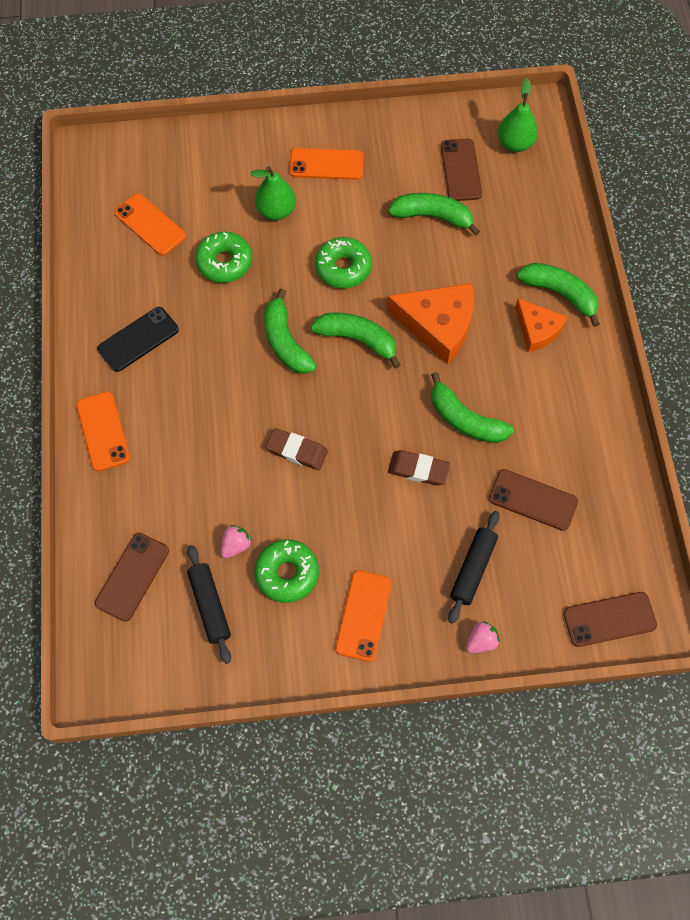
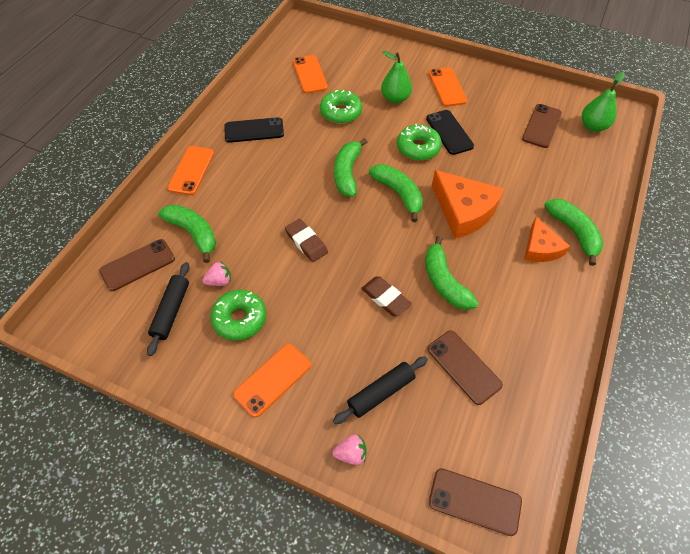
camera: 30 degrees right, 10 degrees down
orange phone [289,148,363,180] -> orange phone turned 45 degrees clockwise [428,67,467,107]
green banana [388,193,480,235] -> green banana moved to [158,205,216,263]
none -> black phone [426,110,474,155]

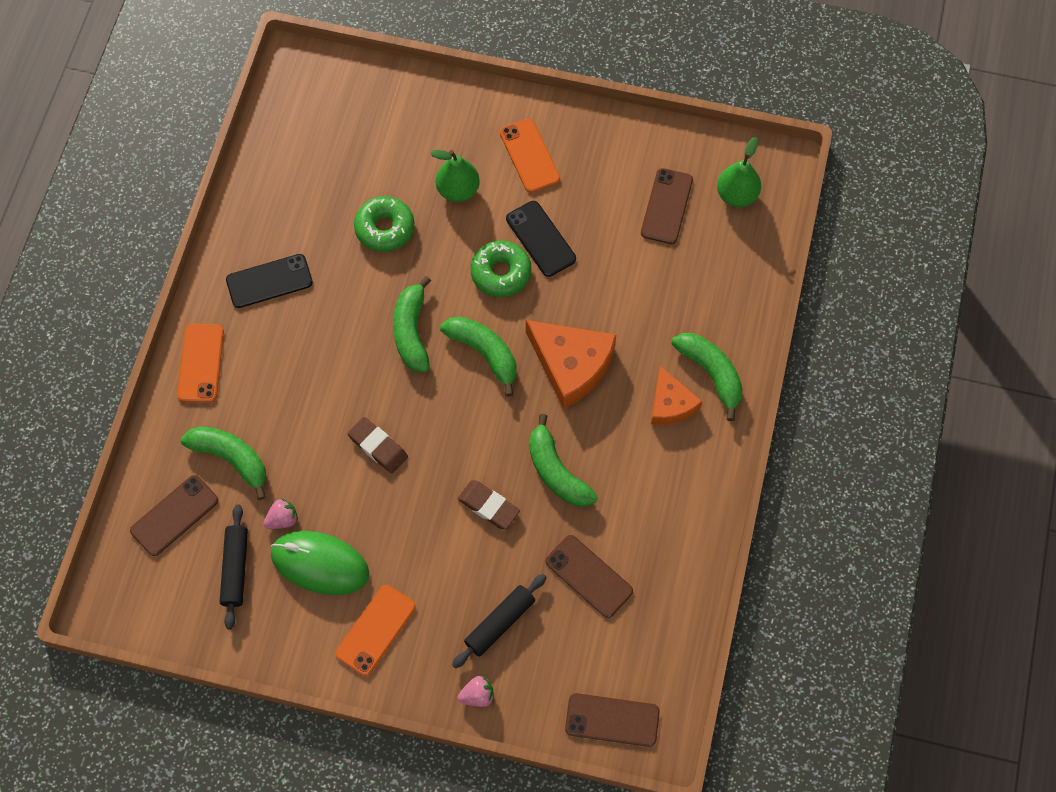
camera: 10 degrees left, 10 degrees up
green donut [210,290,266,341] -> green mouse [271,531,369,595]
orange phone [293,55,328,94] -> none

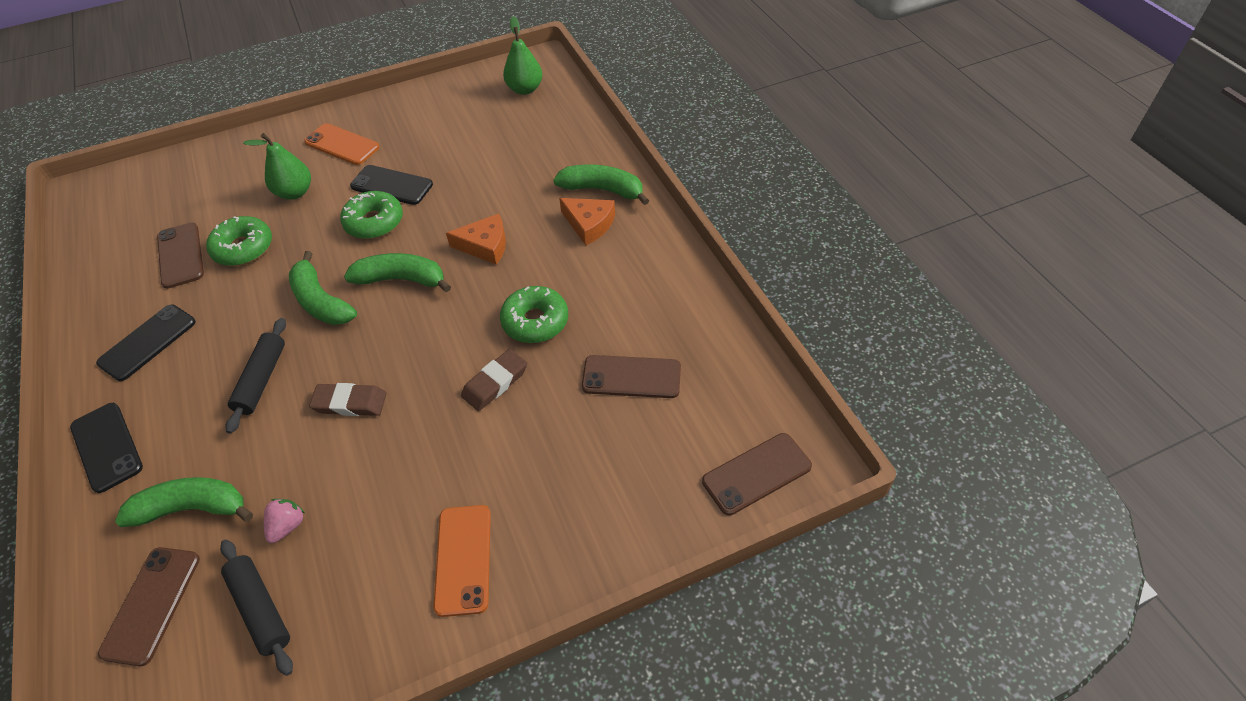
camera: 35 degrees left, 15 degrees down
orange phone [177,324,224,403] -> black phone [70,403,143,493]
green mouse [271,531,369,595] -> none
black rolling pin [452,574,547,668] -> black rolling pin moved to [226,318,286,434]
brown eraser [457,480,520,530] -> brown eraser turned 45 degrees counterclockwise [461,349,527,411]
pink strawberry [458,676,494,707] -> none
orange cheese [526,320,616,409] -> orange cheese [446,213,506,265], size x0.62
green banana [529,414,598,507] -> green donut [500,286,568,343]
brown phone [641,168,693,244] -> brown phone moved to [157,223,204,289]

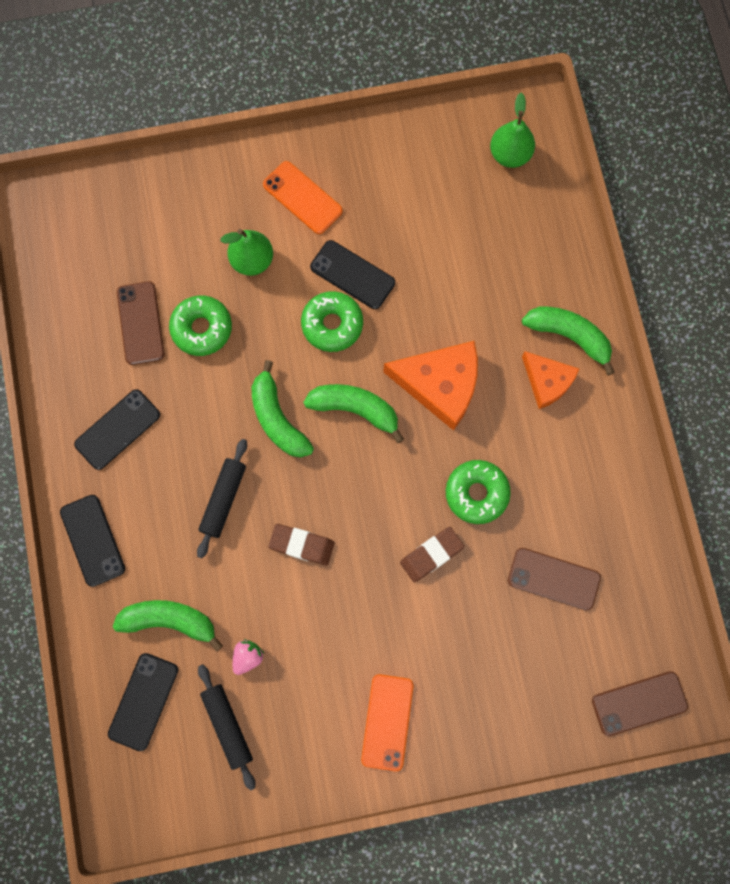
camera: 10 degrees right, 25 degrees up
brown phone [98,547,200,666] -> black phone [108,653,178,751]
orange cheese [446,213,506,265] -> orange cheese [384,341,478,431], size x1.62

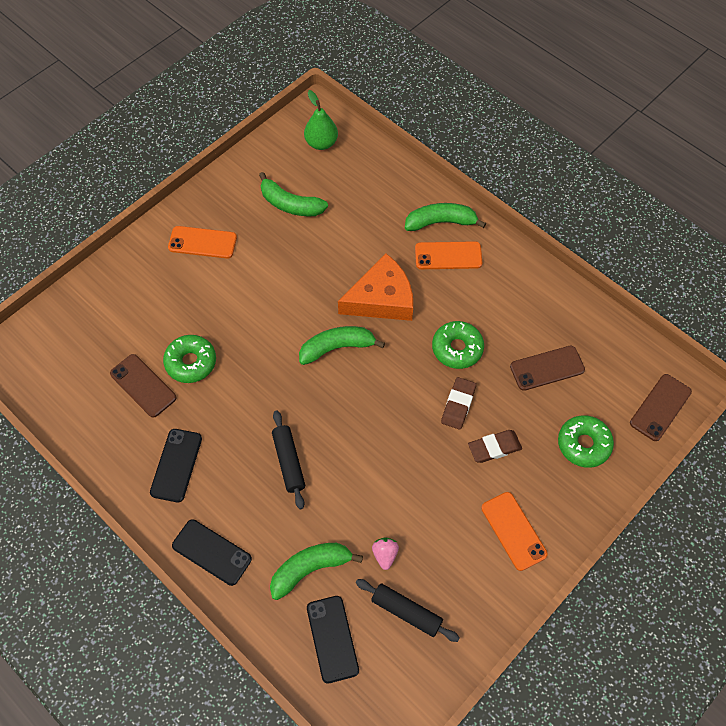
camera: 35 degrees left, 15 degrees down
green pear [221,229,273,276] -> none
green banana [252,360,314,457] -> green banana moved to [259,172,328,216]
brown eraser [269,524,335,565] -> brown eraser moved to [468,430,522,463]
green donut [301,291,363,352] -> green donut moved to [558,415,614,468]
black phone [310,240,395,309] -> none
orange cheese [522,351,579,409] -> orange phone [415,241,482,269]

